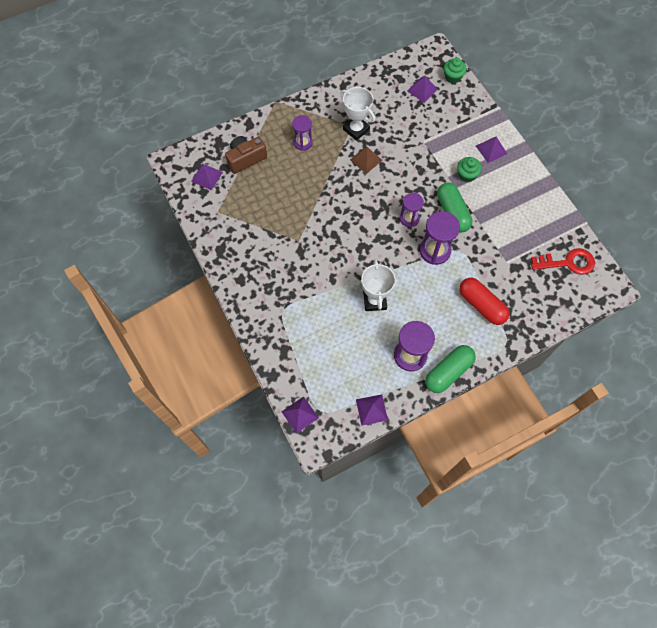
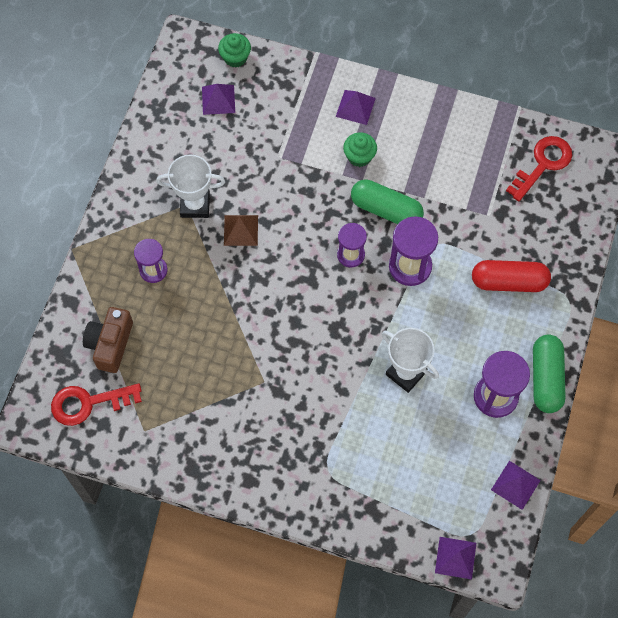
camera: 45 degrees left, 0 degrees up
purple pyramid [191,164,223,190] -> red key [51,383,142,426]

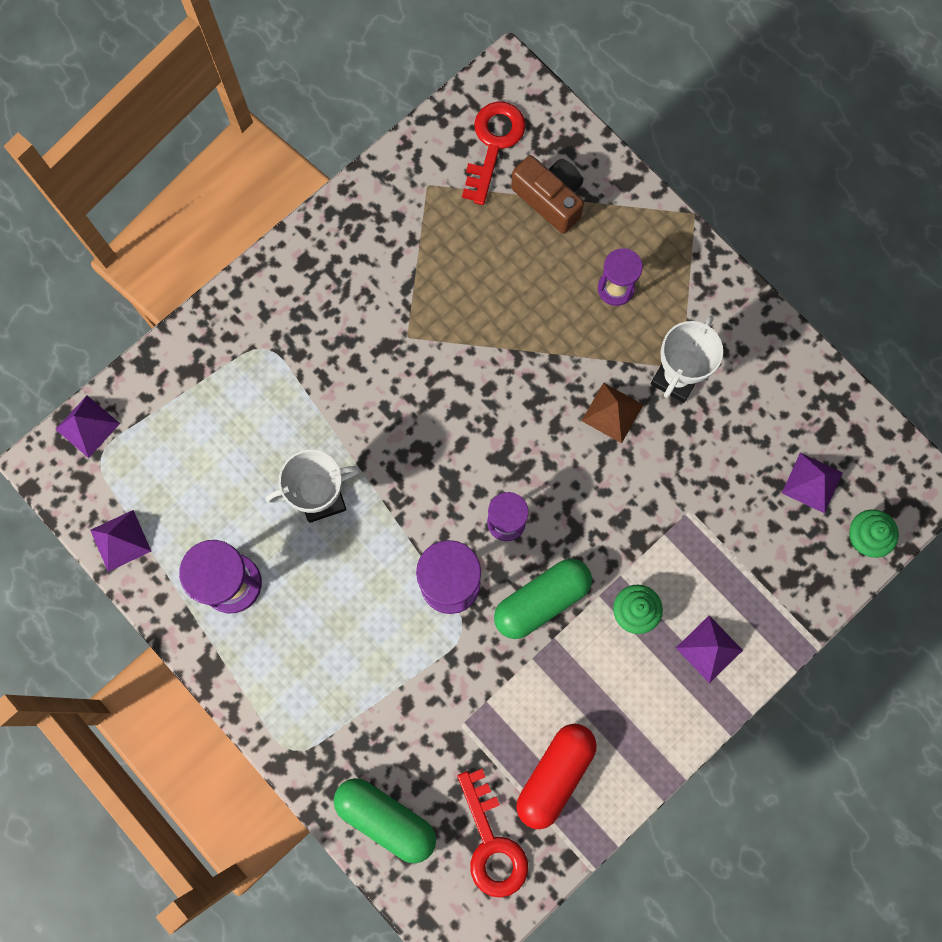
camera: 120 degrees right, 10 degrees up
red capsule [472,260,551,292] -> red capsule moved to [516,724,597,829]
green capsule [533,334,566,413] -> green capsule moved to [334,778,436,863]

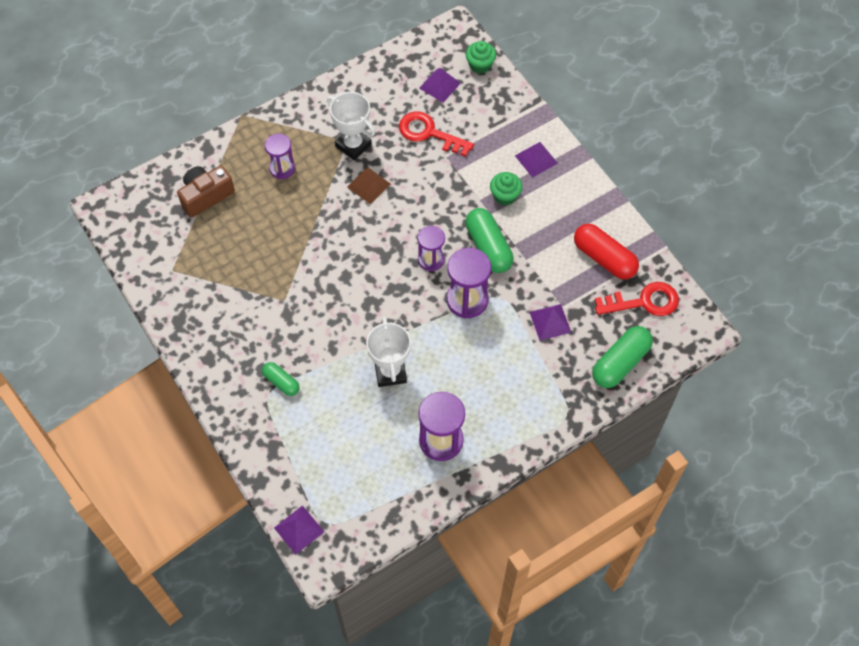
camera: 80 degrees left, 15 degrees down
purple pyramid [90,510,151,572] -> purple pyramid moved to [529,304,572,341]
red key [462,101,526,205] -> red key moved to [399,111,474,157]
none -> green capsule [262,362,300,396]

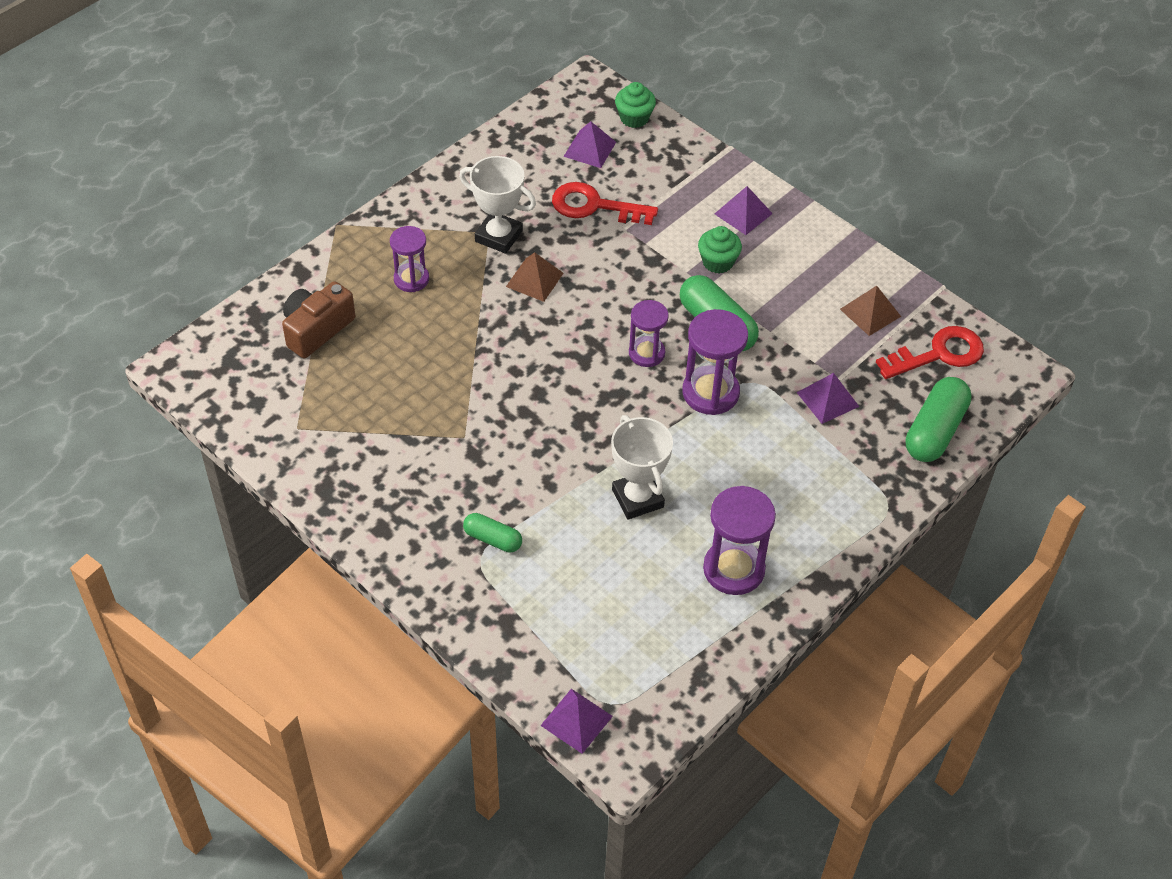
camera: 15 degrees left, 10 degrees down
red capsule [574,224,639,279] -> brown pyramid [840,286,901,336]

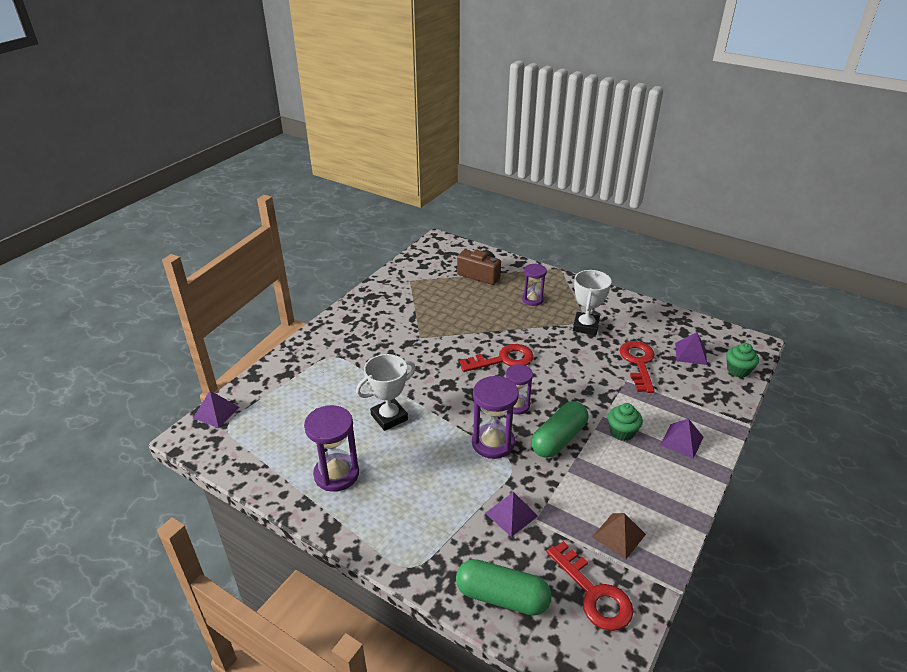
camera: 80 degrees right, 15 degrees down
green capsule [463,513,522,553] -> none
brown pyramid [506,252,564,302] -> none
none -> red key [459,344,534,372]

